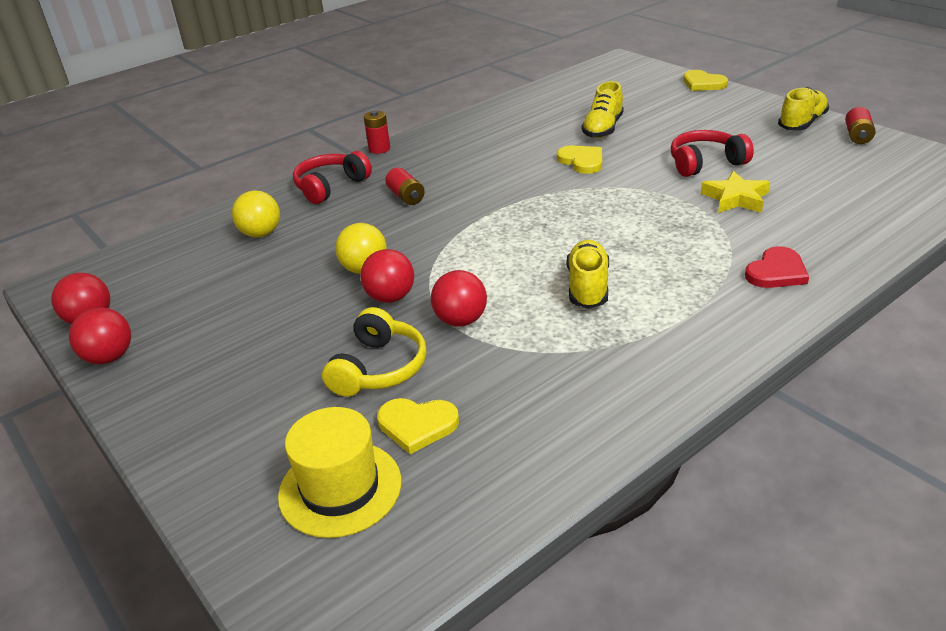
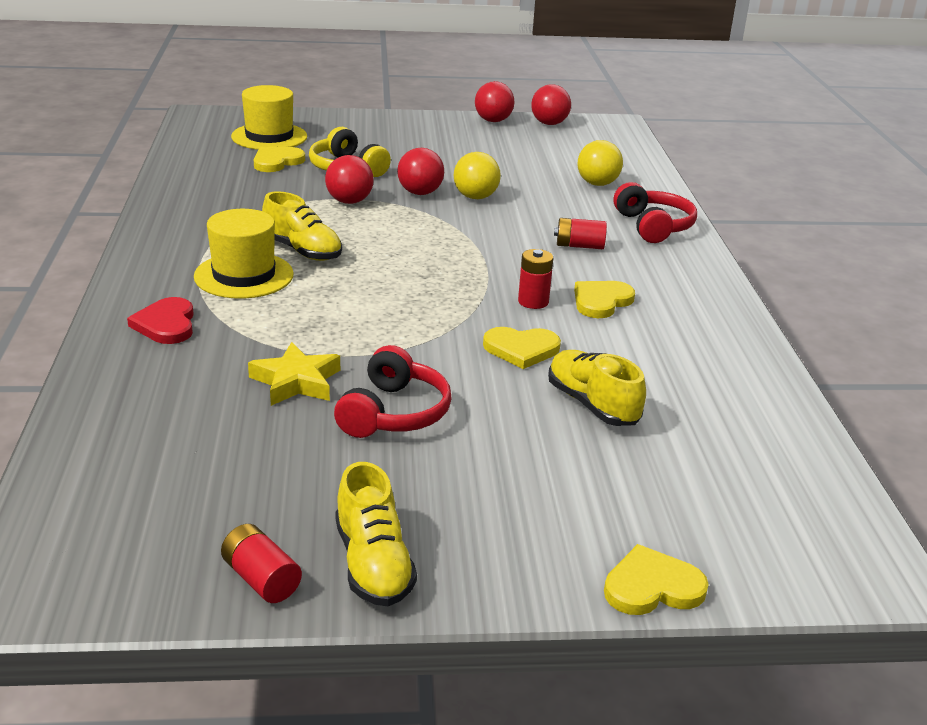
camera: 120 degrees right, 5 degrees down
red battery [364,111,390,154] -> red battery moved to [518,249,553,309]
none -> yellow hat [194,209,294,298]
none -> yellow heart [574,281,635,318]

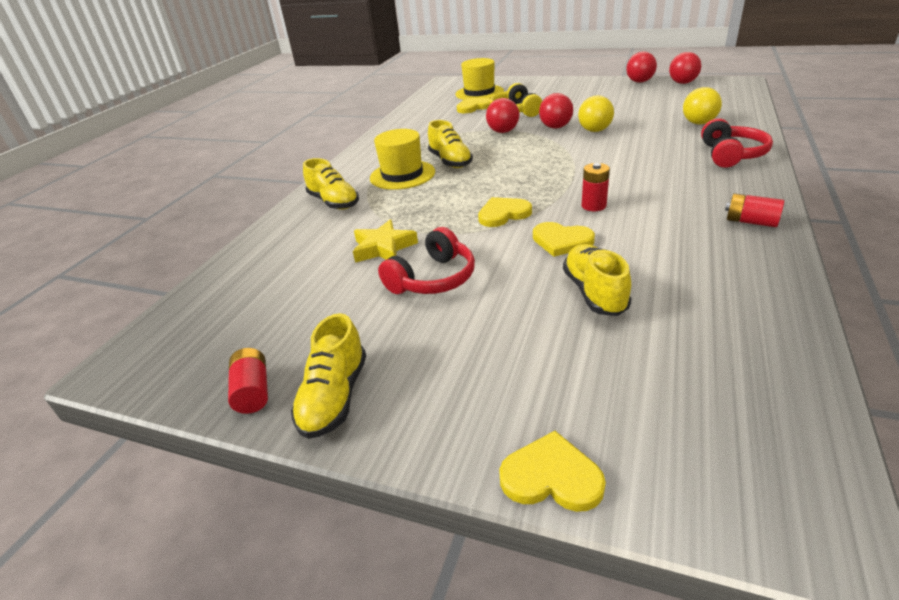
camera: 30 degrees right, 5 degrees up
red heart [127,297,194,344] -> yellow shoe [303,158,359,210]
red battery [554,218,607,249] -> red battery moved to [725,193,784,227]
yellow heart [574,281,635,318] -> yellow heart moved to [478,197,532,227]

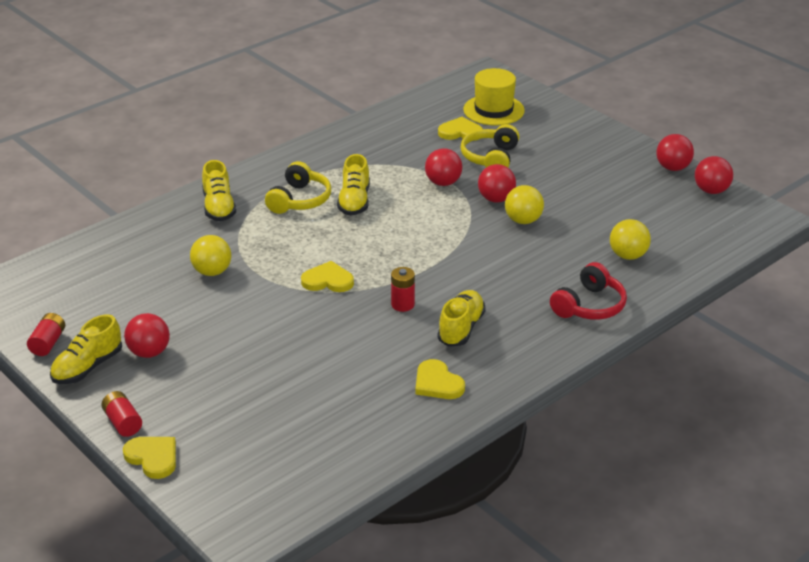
camera: 25 degrees right, 0 degrees up
yellow star [353,219,418,263] -> yellow ball [190,235,231,276]
yellow hat [370,129,435,190] -> yellow headphones [265,161,331,214]
red headphones [378,227,475,294] -> none
yellow heart [533,222,595,257] -> yellow heart moved to [415,359,465,399]
yellow shoe [563,244,632,316] -> yellow shoe moved to [437,290,486,347]
red battery [725,193,784,227] -> red battery moved to [102,391,142,437]
none -> red ball [124,313,170,358]

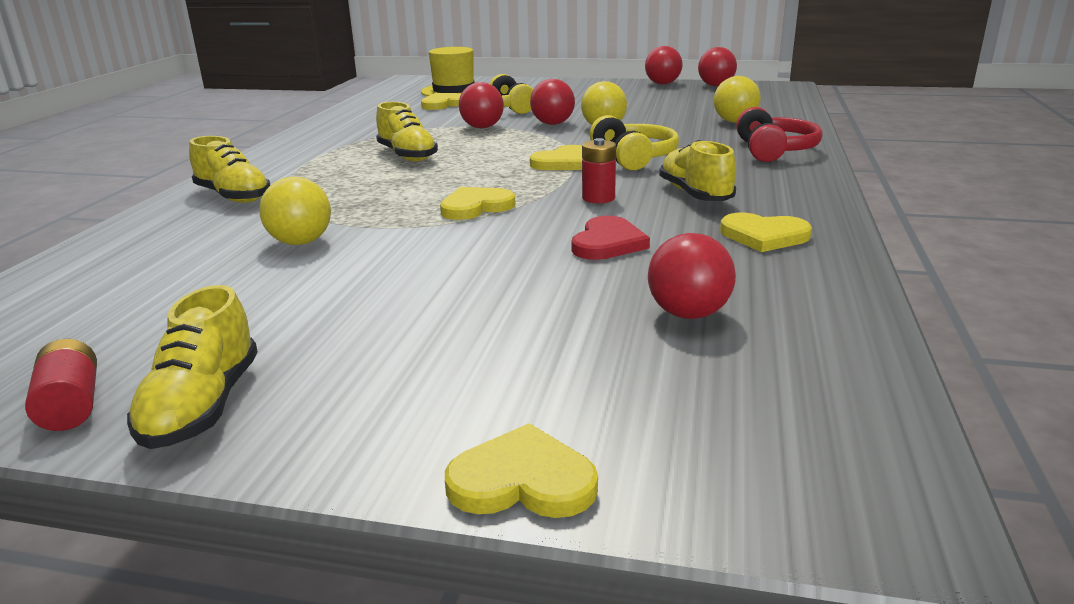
camera: 35 degrees left, 10 degrees down
red battery [102,391,142,437] -> none
red ball [124,313,170,358] -> red ball moved to [648,233,736,319]
yellow headphones [265,161,331,214] -> yellow headphones moved to [590,115,679,170]
none -> yellow heart [530,145,582,170]
none -> red heart [571,216,650,260]

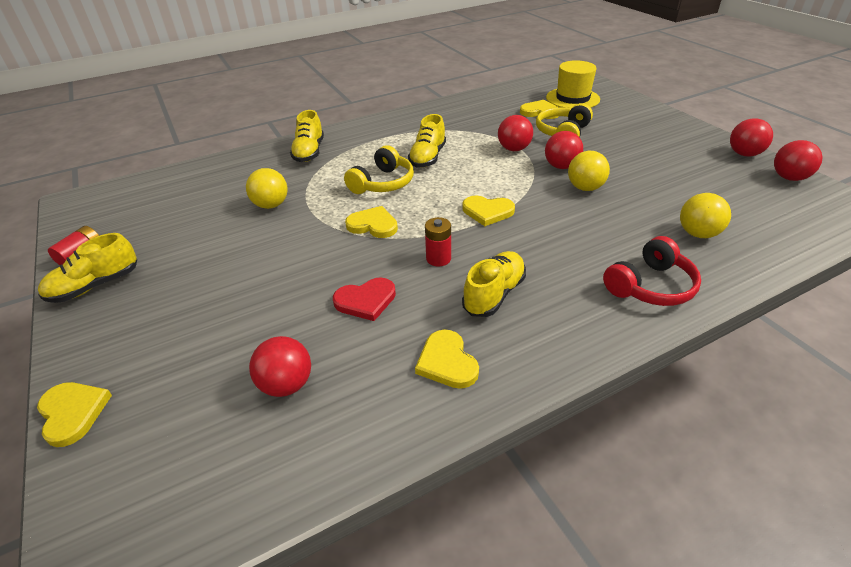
camera: 50 degrees right, 15 degrees up
yellow headphones [590,115,679,170] -> yellow headphones moved to [344,145,414,194]

